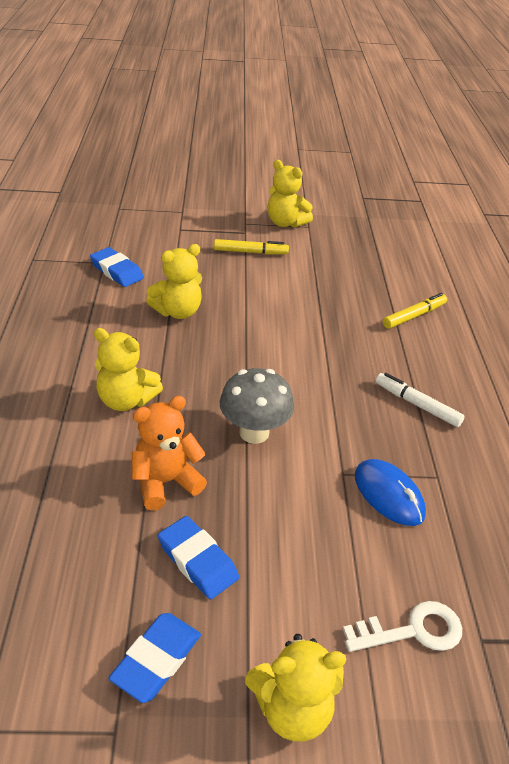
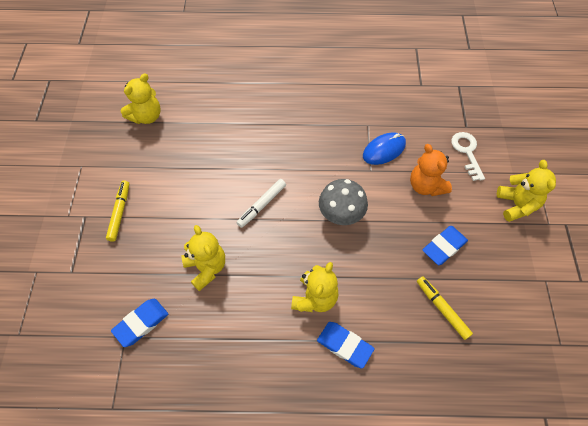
camera: 85 degrees left, 20 degrees up
blue eraser [109,613,201,703] -> blue eraser moved to [317,322,375,369]
orange teddy bear [132,396,207,510] -> orange teddy bear moved to [410,144,452,196]
yellow teddy bear [267,160,313,228] -> yellow teddy bear moved to [121,73,161,124]
white marker [376,373,465,427] -> white marker moved to [237,179,286,228]
yellow marker [383,293,447,329] -> yellow marker moved to [417,276,473,340]

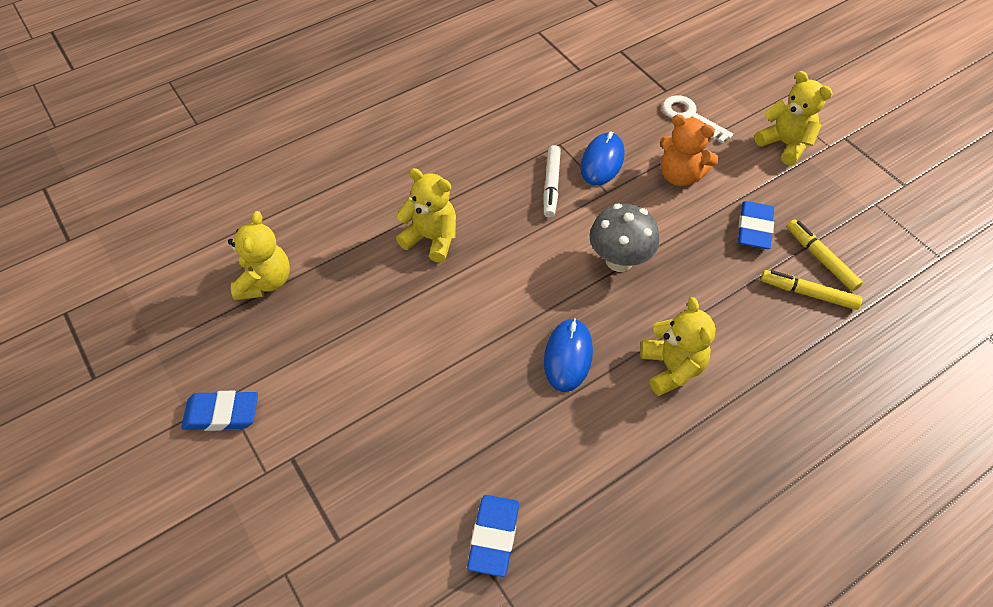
camera: 35 degrees left, 5 degrees down
yellow marker [106,180,129,242] -> yellow marker moved to [787,219,863,291]
yellow teddy bear [182,225,225,291] -> yellow teddy bear moved to [396,168,456,263]
white marker [237,179,286,228] -> white marker moved to [543,145,561,218]
blue eraser [317,322,375,369] -> blue eraser moved to [181,391,258,431]
none -> blue mouse [544,318,593,392]

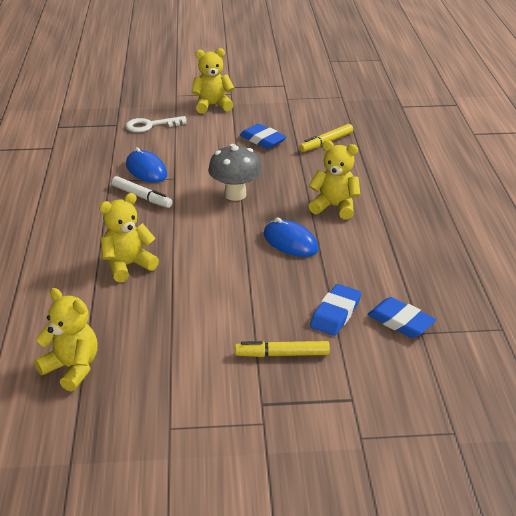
camera: 60 degrees left, 20 degrees down
blue eraser [181,391,258,431] -> blue eraser moved to [310,284,361,336]
orange teddy bear [660,114,719,186] -> none
yellow marker [787,219,863,291] -> yellow marker moved to [235,341,330,357]

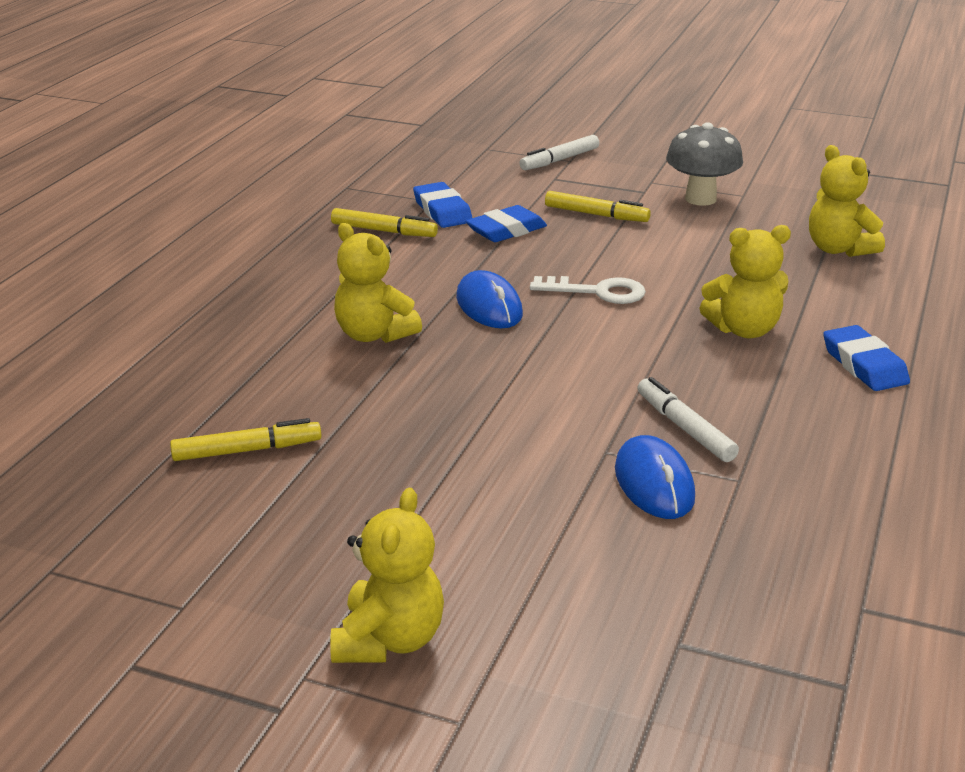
camera: 155 degrees left, 5 degrees down
white key [126,116,187,132] -> white key moved to [530,276,646,304]
yellow teddy bear [191,48,234,114] -> yellow teddy bear turned 90 degrees counterclockwise [330,488,444,663]
grey mushroom [208,144,262,201] -> grey mushroom moved to [666,122,743,206]
blue eraser [240,124,287,149] -> blue eraser moved to [823,325,910,391]
none -> yellow marker [331,208,438,237]
none -> white marker [519,135,599,170]

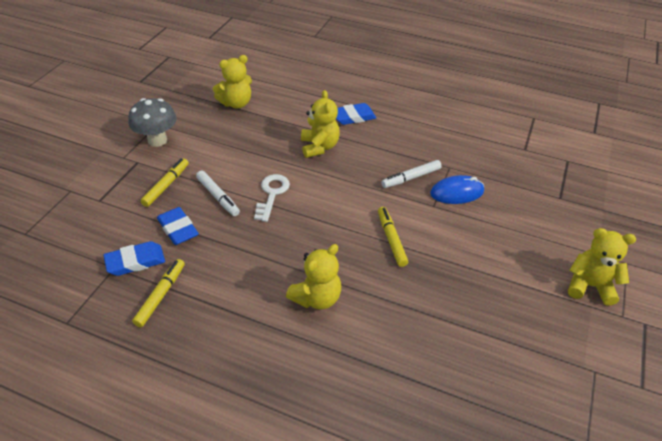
camera: 90 degrees left, 15 degrees up
yellow marker [170,418,322,461] -> yellow marker moved to [378,207,408,267]
blue mouse [456,270,523,328] -> none
white marker [519,135,599,170] -> white marker moved to [196,171,240,216]

